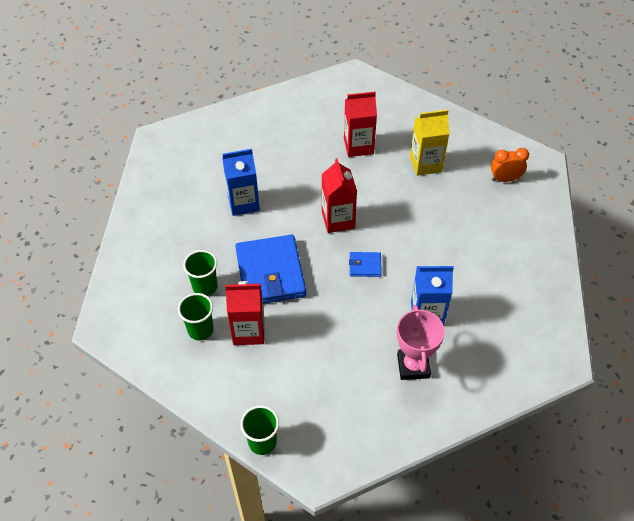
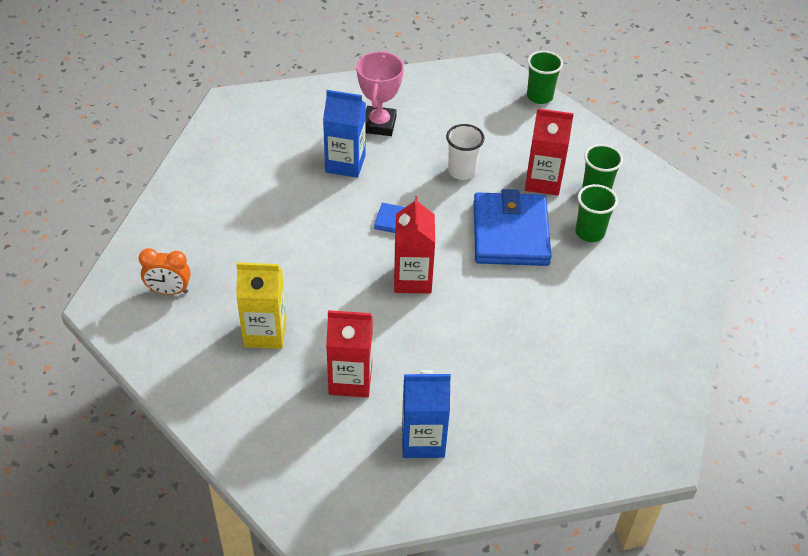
camera: 170 degrees left, 5 degrees down
blue carton [222,149,260,216] -> blue carton moved to [402,370,451,458]
none -> white cup [446,124,485,180]

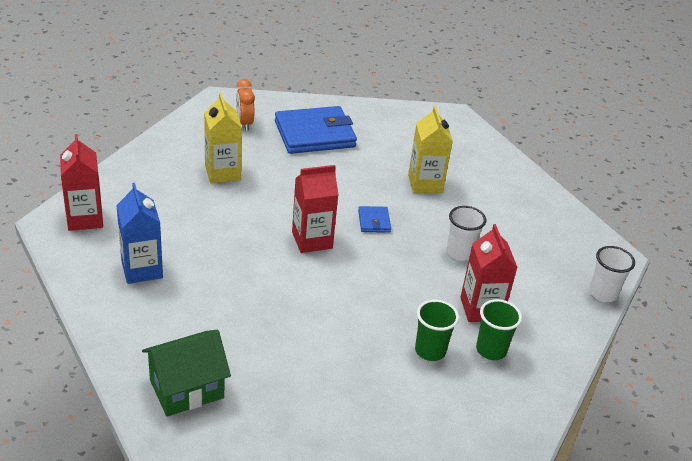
camera: 70 degrees right, 10 degrees down
blue carton [323,90,366,178] -> yellow carton [408,106,453,193]
red carton [326,310,373,397] -> red carton moved to [60,134,103,231]
pink trophy [356,51,404,136] -> none
blue wallet [474,189,552,266] -> blue wallet moved to [275,106,357,154]
green cup [527,51,563,104] -> white cup [589,246,635,302]
none -> green house [142,330,231,416]

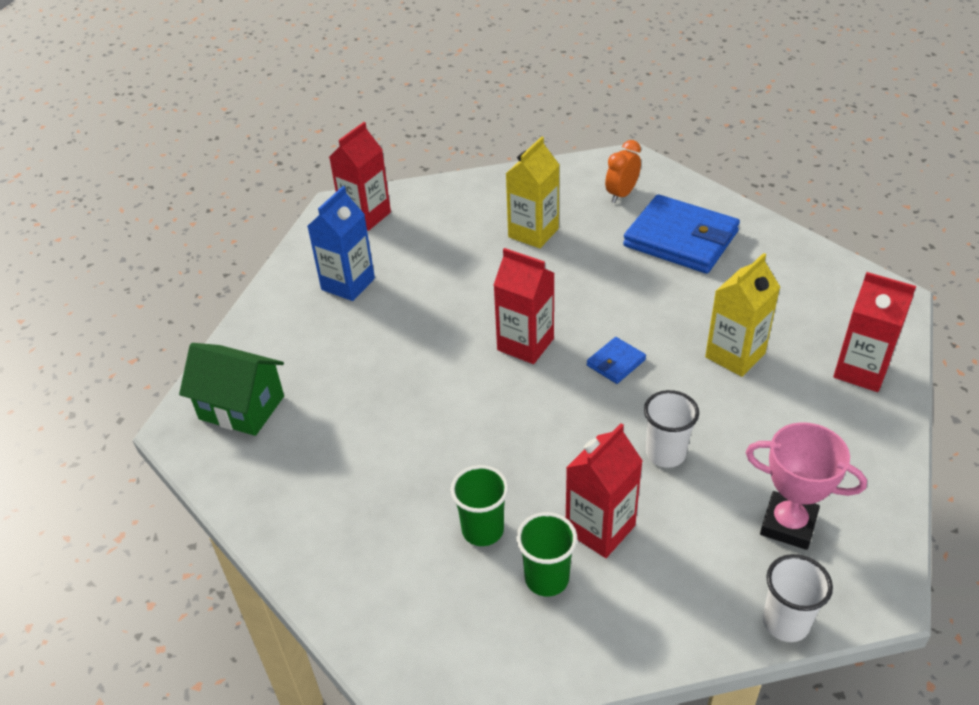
camera: 55 degrees right, 5 degrees up
none -> pink trophy [745,422,867,550]
none -> red carton [833,272,916,392]

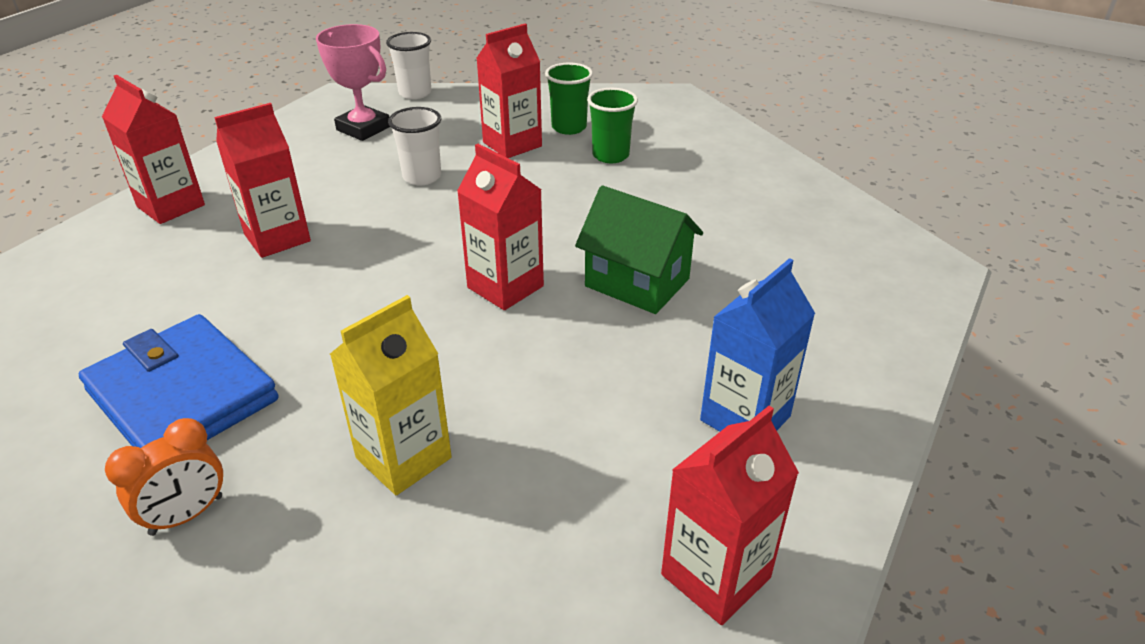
camera: 170 degrees left, 5 degrees down
green house [179,343,284,436] -> green house moved to [575,186,703,314]
blue wallet [587,337,646,384] -> none
yellow carton [705,253,780,377] -> red carton [214,103,311,258]

